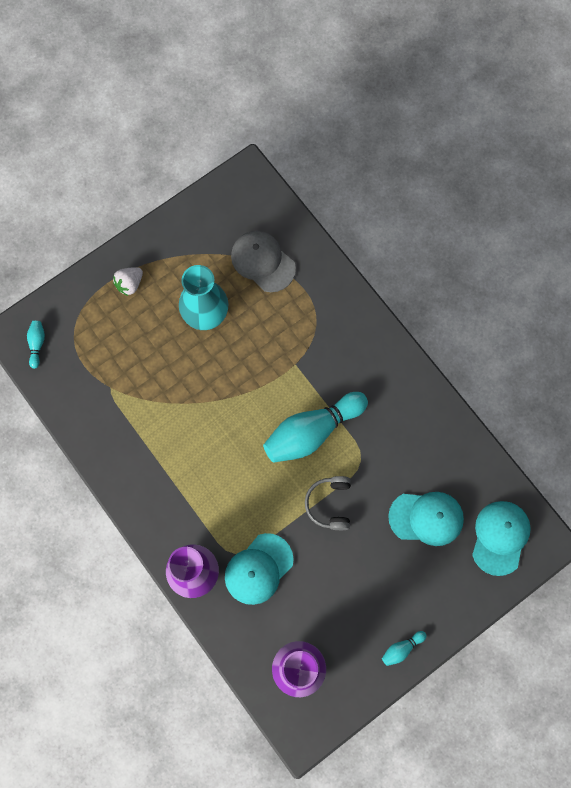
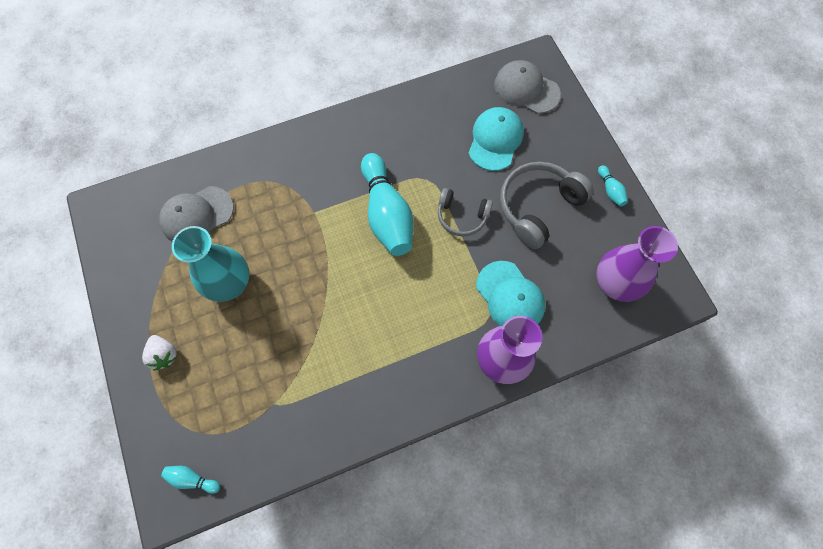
camera: 75 degrees left, 5 degrees down
turquoise cap [472,501,531,576] -> grey cap [494,60,561,114]
none -> grey headphones [500,162,594,249]

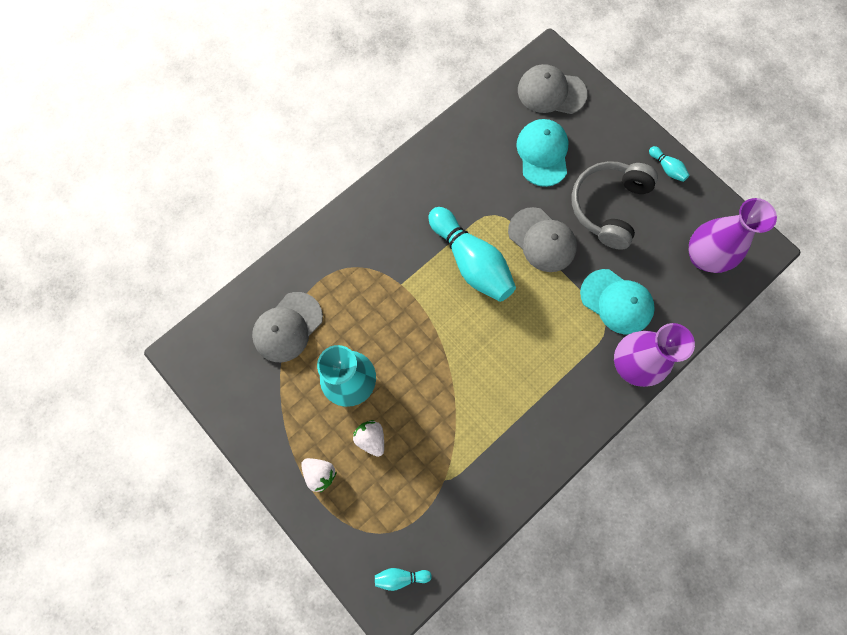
camera: 20 degrees left, 5 degrees up
grey headphones [438,188,493,237] -> grey cap [508,207,577,272]
none -> white strawberry [353,420,384,457]

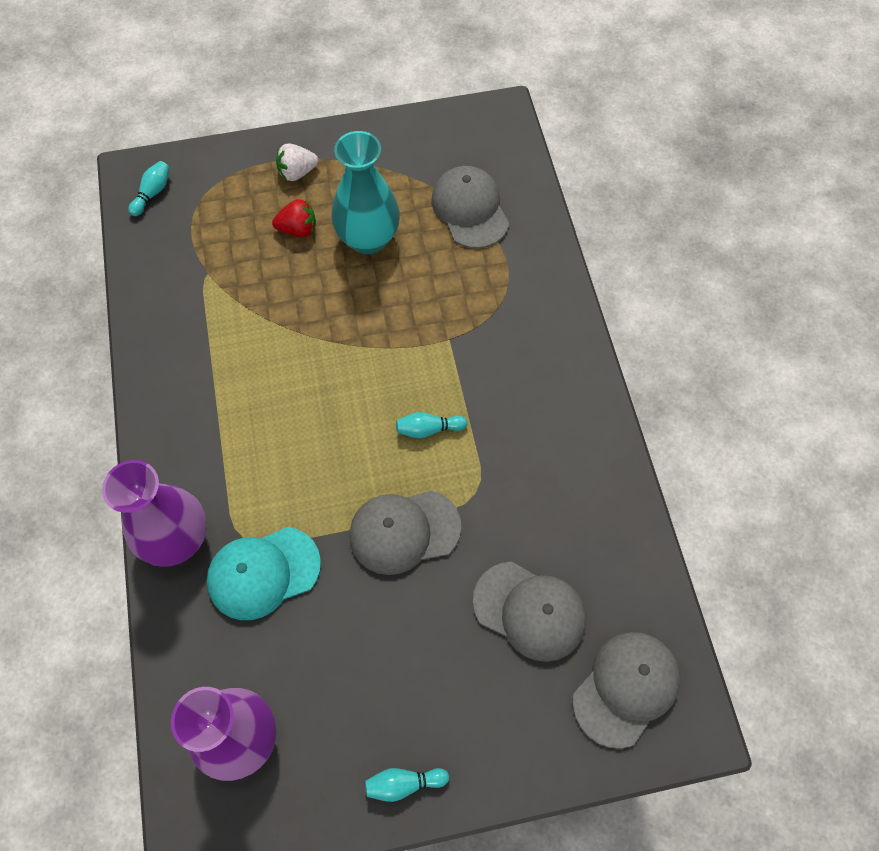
camera: 120 degrees right, 10 degrees down
white strawberry [353,420,384,457] -> red strawberry [272,199,316,237]
turquoise bowling pin [428,207,516,302] -> turquoise bowling pin [396,412,467,438], size x0.42
turquoise cap [516,119,568,187] -> grey cap [473,562,586,662]
grey headphones [572,161,658,250] -> none

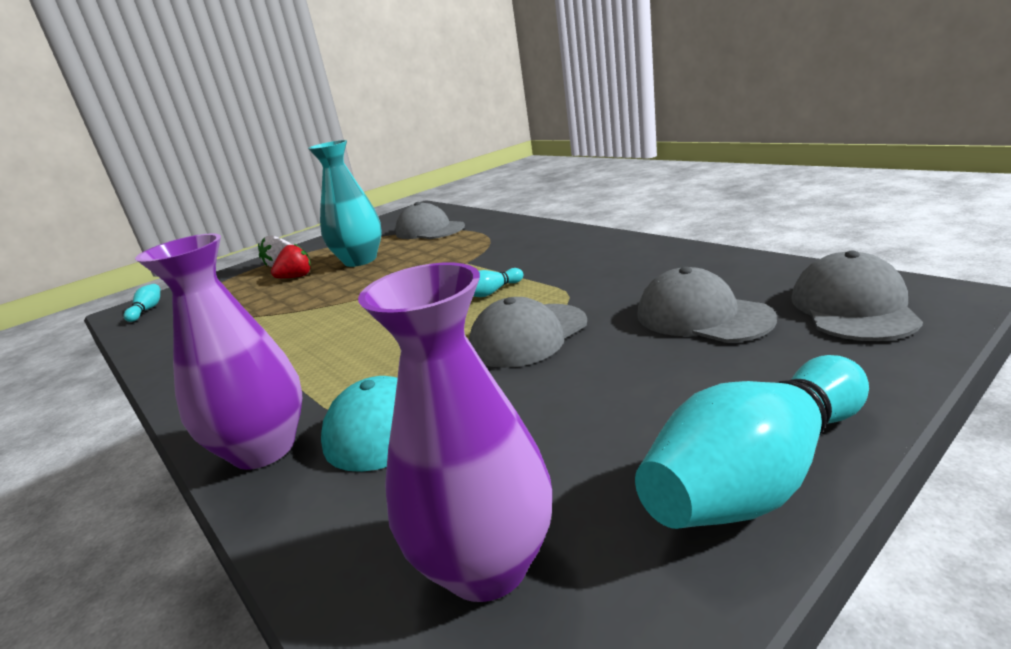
camera: 25 degrees left, 40 degrees down
turquoise bowling pin [365,768,449,802] -> turquoise bowling pin [635,355,869,529], size x2.37
grey cap [473,562,586,662] -> grey cap turned 135 degrees counterclockwise [637,267,777,343]

